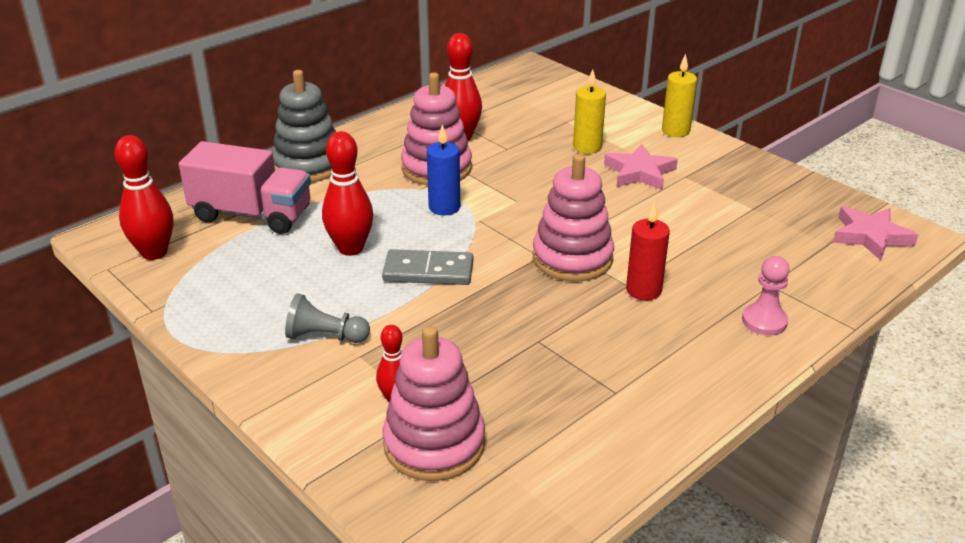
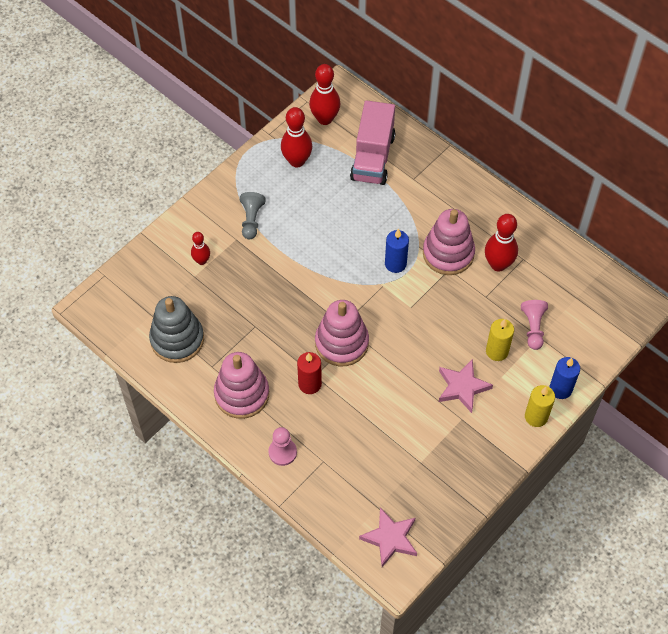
camera: 85 degrees right, 25 degrees up
grey stacking toy [272,70,336,182] -> grey stacking toy moved to [149,296,204,363]
red bowling pin [322,131,373,256] -> red bowling pin moved to [281,107,312,167]
grey domino [382,249,473,285] -> none
pink stacking toy [382,326,485,481] -> pink stacking toy moved to [214,352,269,419]
none -> pink pawn [521,300,548,350]
none -> blue candle [549,357,580,399]

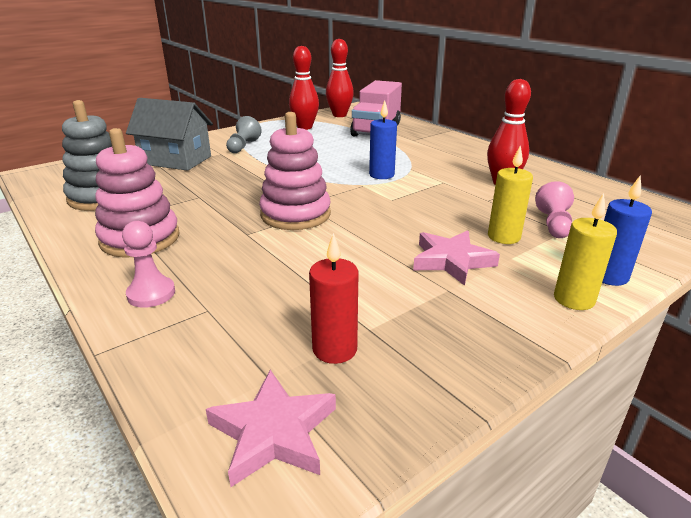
camera: 10 degrees right, 30 degrees down
red bowling pin [191,232,210,265] -> grey house [126,98,213,171]
red candle [297,352,322,394] -> red candle moved to [309,233,359,364]
pink stacking toy [423,209,475,275] -> none

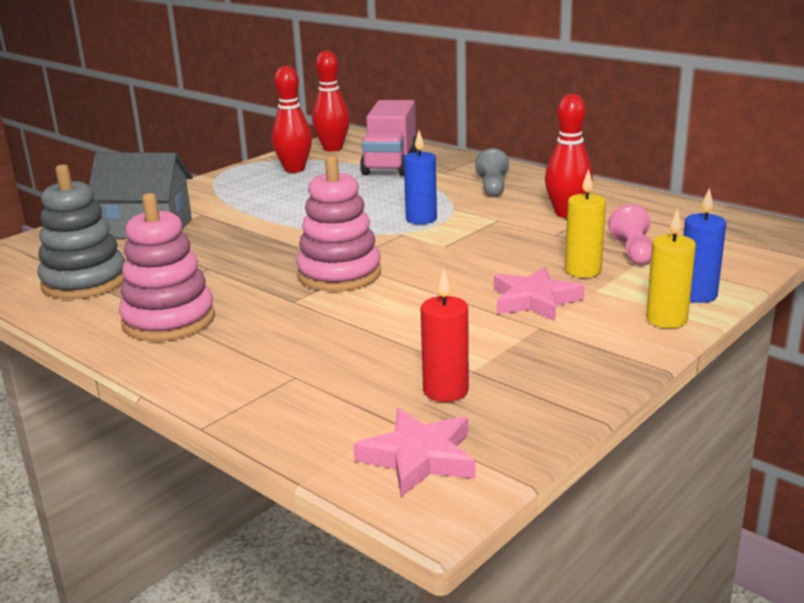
camera: 10 degrees left, 5 degrees down
pink pawn [122,221,175,308] -> none
grey pawn [226,116,262,153] -> grey pawn moved to [475,148,509,197]

